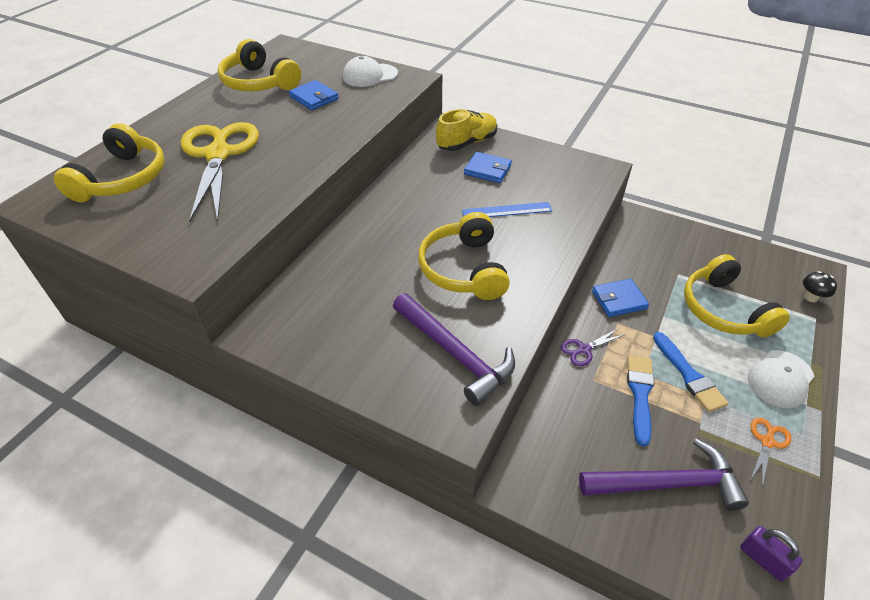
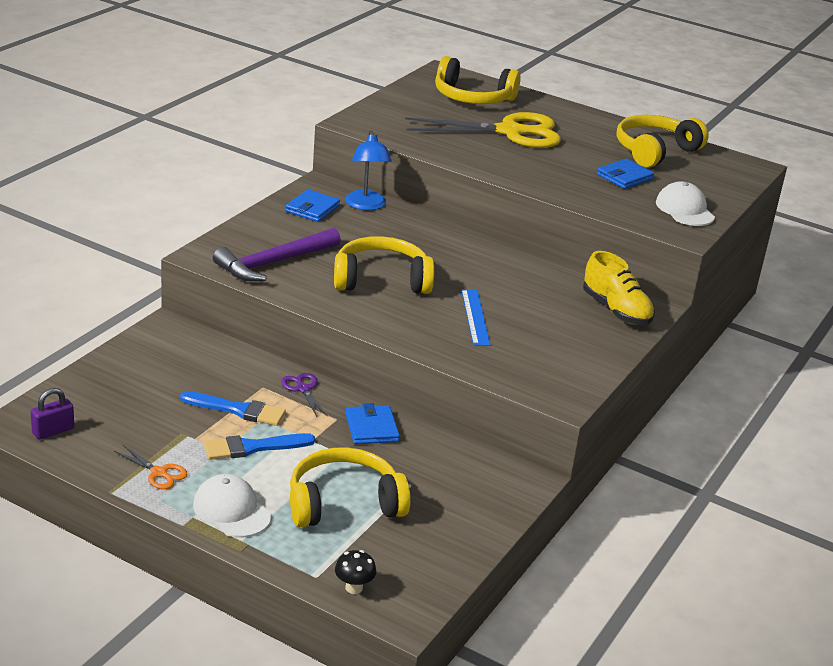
camera: 90 degrees right, 15 degrees down
blue wallet [464,152,512,183] -> blue wallet moved to [285,189,340,222]
purple hammer [579,439,749,511] -> none
none -> blue lamp [345,131,392,210]

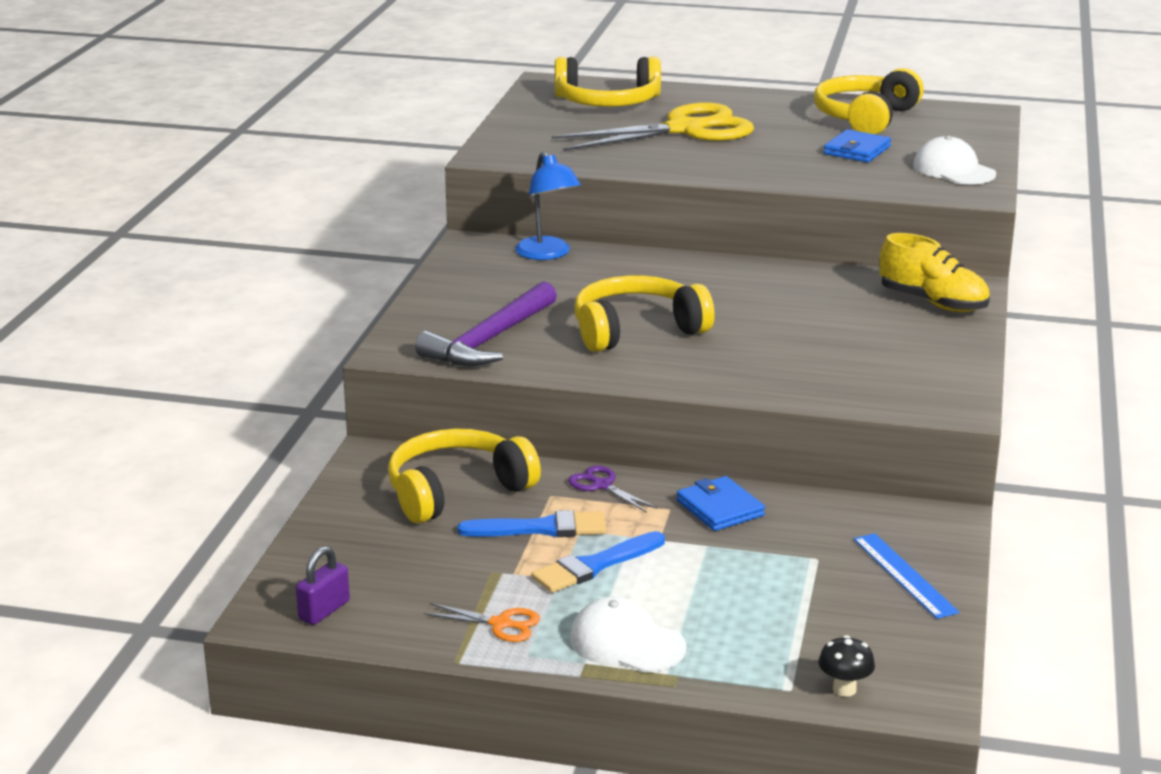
camera: 15 degrees left, 5 degrees down
blue wallet [285,189,340,222] -> none
yellow headphones [290,448,411,527] -> yellow headphones moved to [388,428,541,523]
blue ruler [461,289,490,346] -> blue ruler moved to [854,533,959,619]

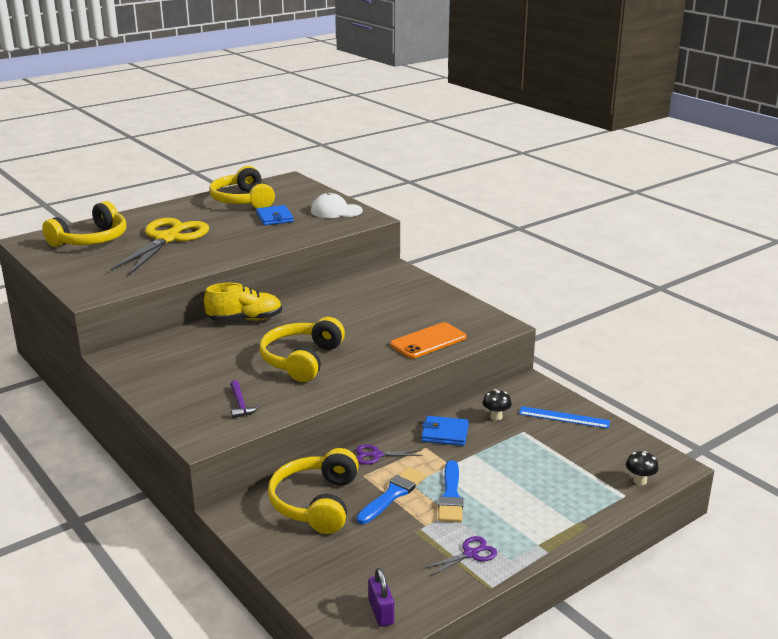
camera: 50 degrees left, 0 degrees up
purple hammer [415,281,557,366] -> purple hammer [230,380,260,418], size x0.48
orange scissors [424,603,540,642] -> purple scissors [424,536,497,576]
blue lamp [515,152,581,260] -> none
white cap [570,596,686,673] -> none
yellow shoe [880,233,990,312] -> yellow shoe moved to [204,283,282,321]
none -> orange phone [390,322,467,358]
none -> black mushroom [483,389,512,421]

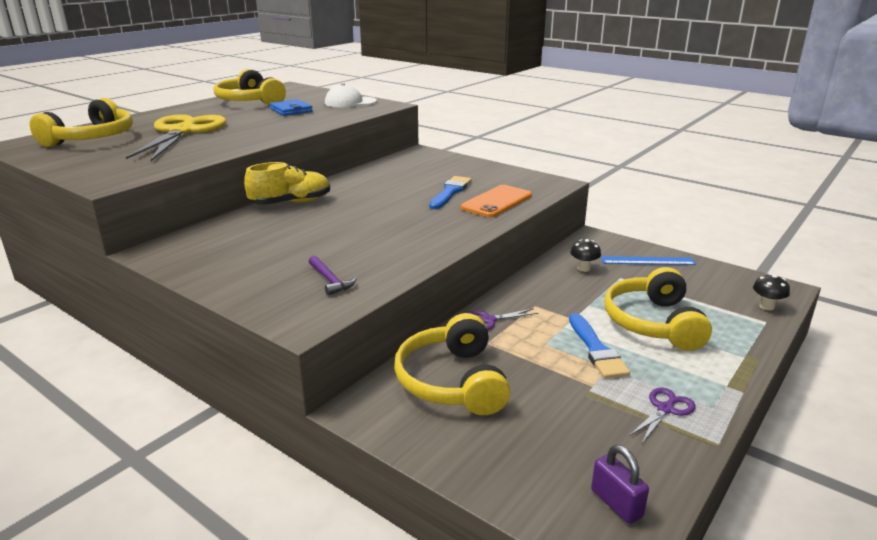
camera: 15 degrees left, 0 degrees up
yellow headphones [260,317,345,382] -> yellow headphones moved to [604,267,712,351]
blue brush [356,467,426,524] -> blue brush moved to [429,176,472,209]
blue wallet [421,416,469,446] -> none

